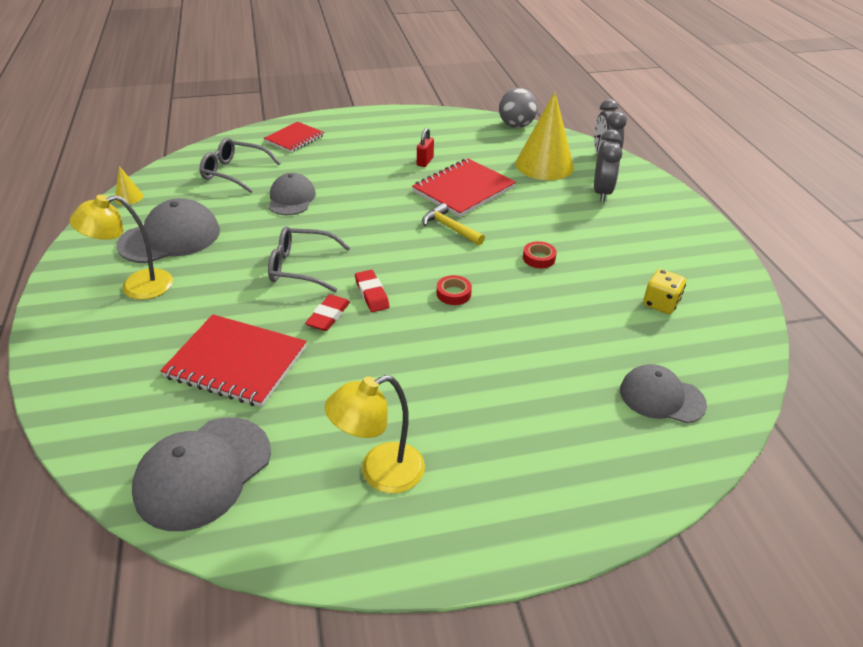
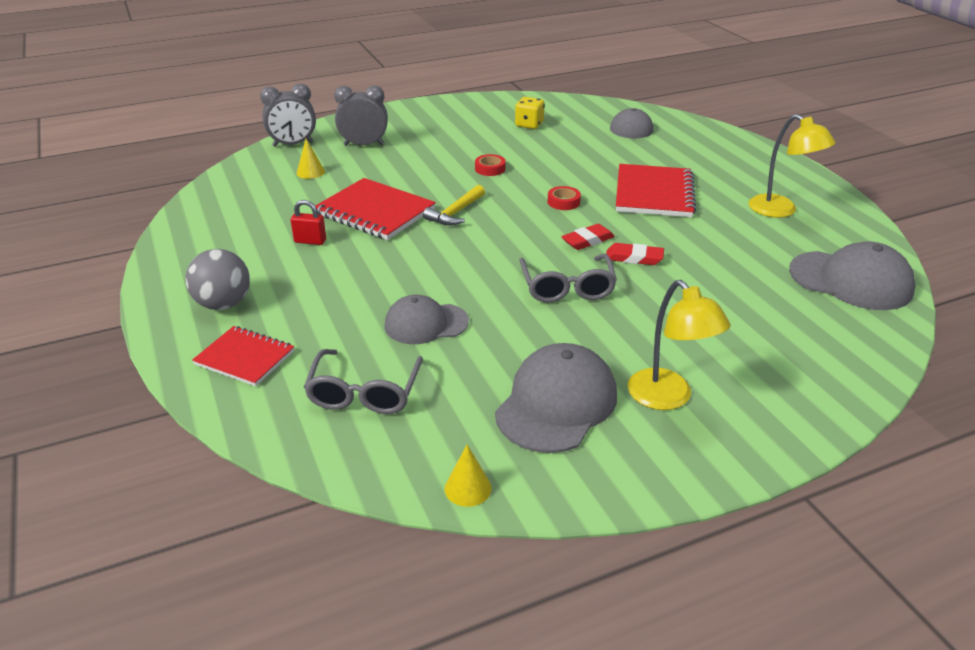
camera: 100 degrees left, 5 degrees down
grey cap [116,198,220,263] -> grey cap turned 75 degrees clockwise [495,343,617,453]
red notebook [160,314,307,407] -> red notebook moved to [616,164,696,217]
grey ball [499,88,538,128] -> grey ball moved to [185,249,250,310]
yellow cone [515,92,574,180] -> yellow cone [297,139,325,179], size x0.43

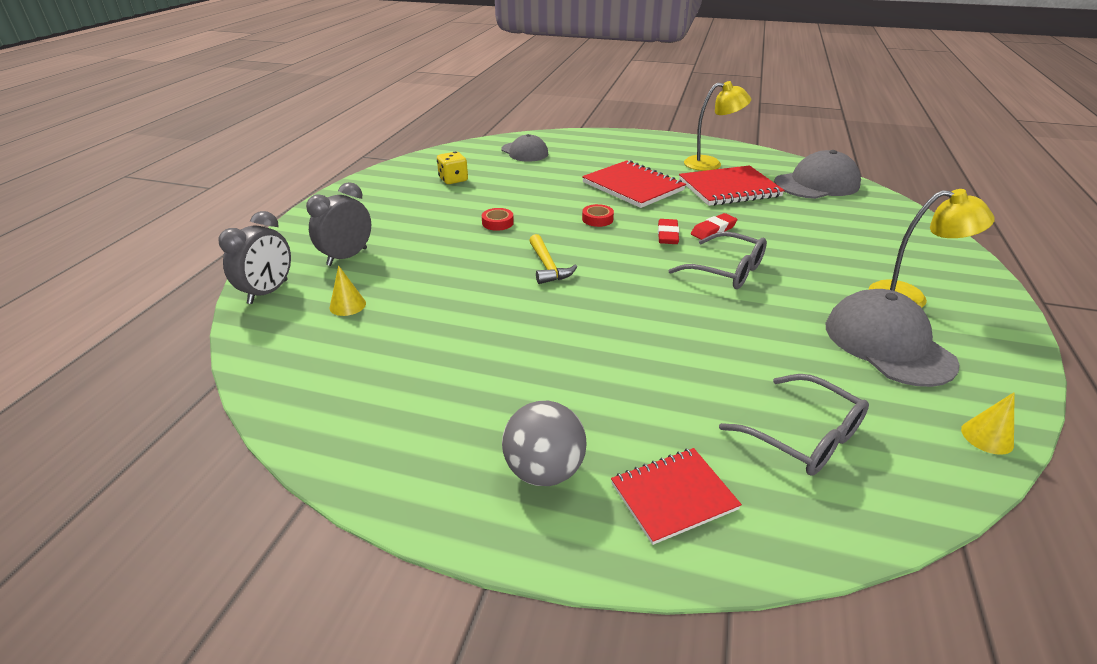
camera: 50 degrees left, 0 degrees up
red padlock [291,200,326,245] -> none
red notebook [315,178,436,240] -> red notebook moved to [679,165,785,206]
grey cap [384,295,469,344] -> none

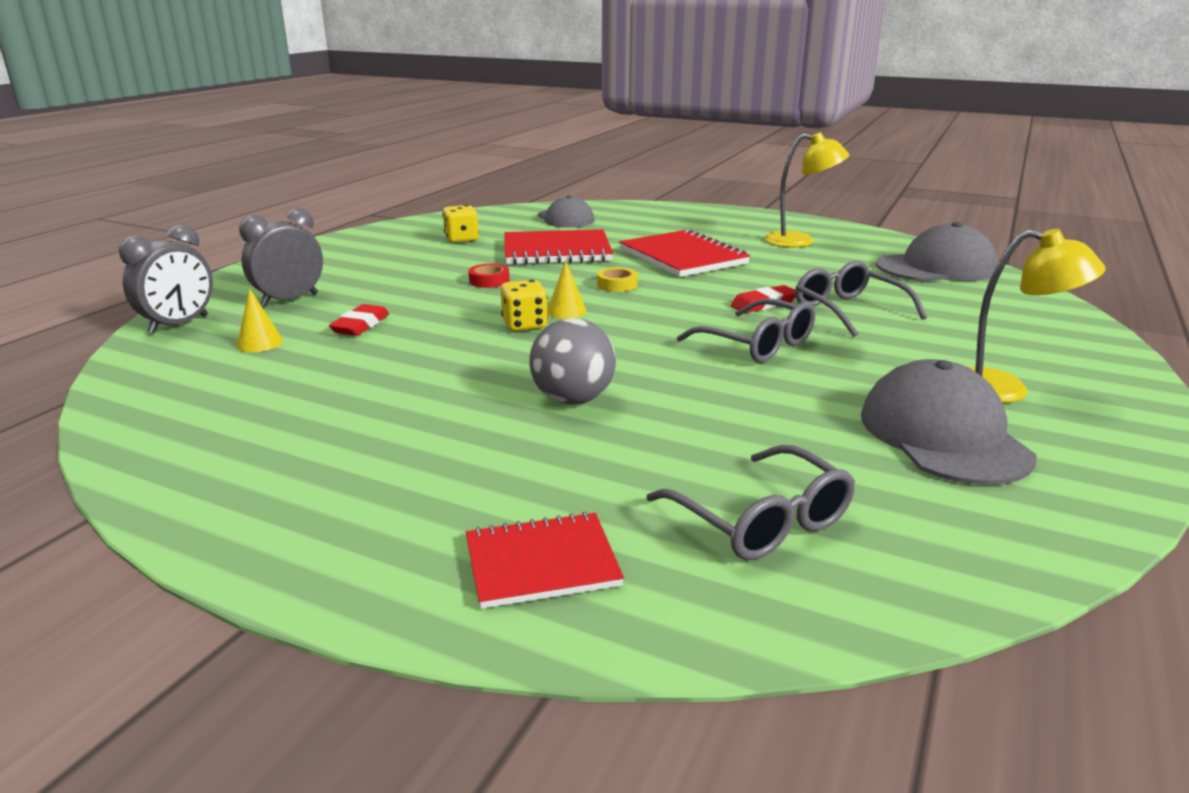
camera: 10 degrees right, 10 degrees down
grey ball [502,401,586,486] -> grey ball moved to [529,318,616,405]
yellow hammer [529,234,577,284] -> yellow dice [501,280,548,331]
red tape [582,204,614,227] -> yellow tape [597,267,638,292]
red eraser [658,219,679,244] -> red eraser moved to [329,304,389,336]
red notebook [679,165,785,206] -> red notebook moved to [504,229,613,265]
yellow cone [961,392,1015,455] -> yellow cone moved to [547,261,587,319]
none -> grey glasses [795,261,927,337]

